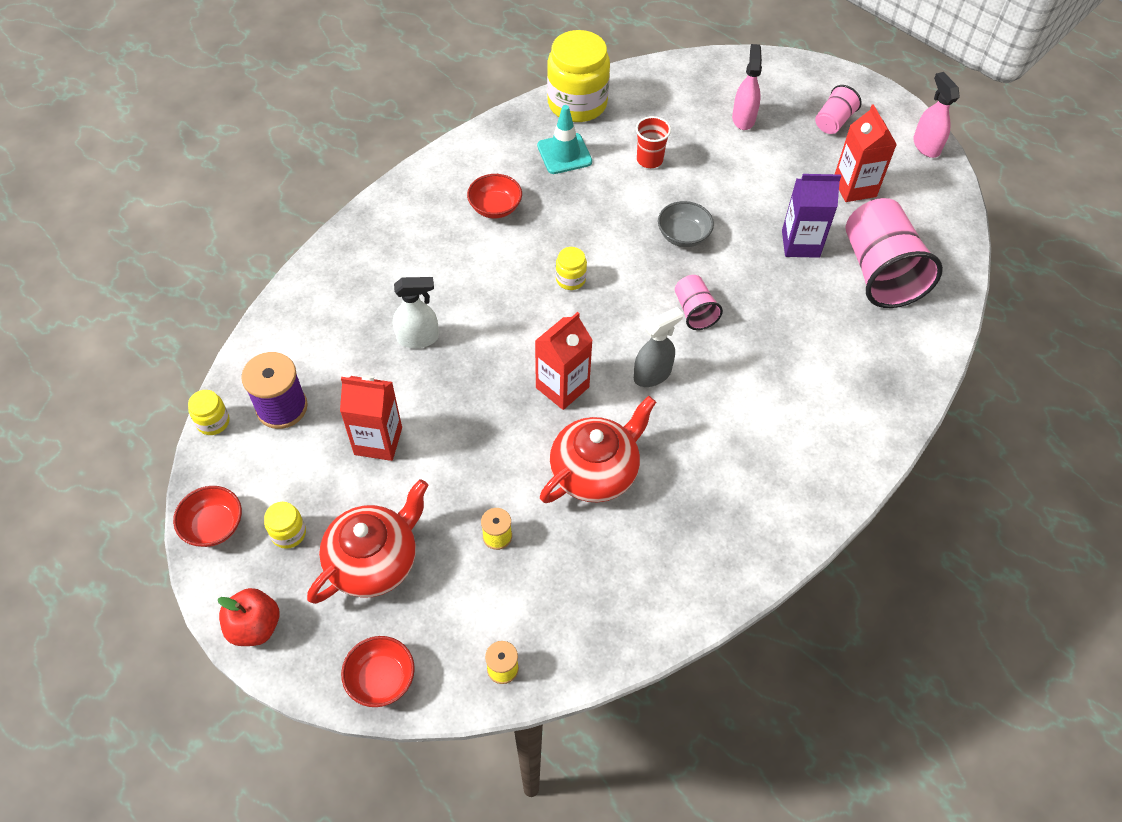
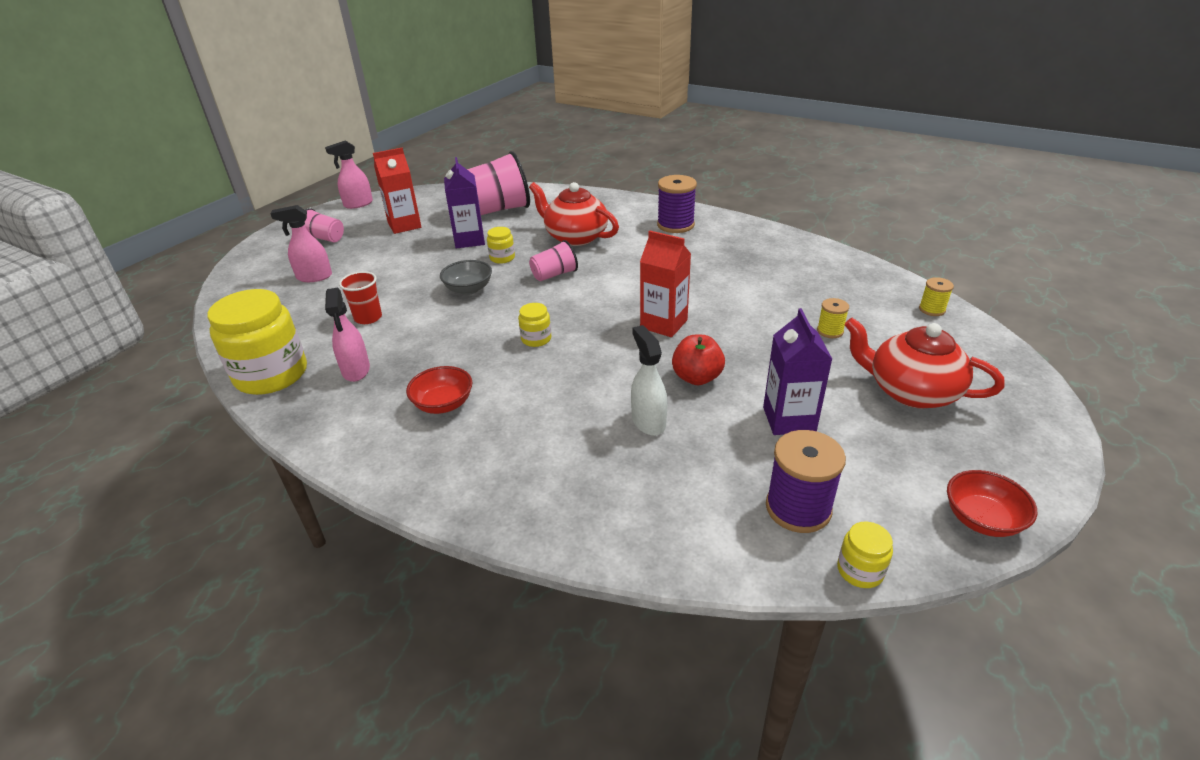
camera: 100 degrees left, 20 degrees down
red apple [218,588,279,646] -> red apple moved to [672,335,725,385]
yellow jar [264,502,306,549] -> yellow jar moved to [487,227,515,264]
red carton [340,375,402,461] -> purple carton [763,308,832,435]
red bowl [341,636,415,707] -> none
turquoise traffic cone [537,105,592,174] -> pink spray bottle [325,288,370,382]
red teapot [540,396,656,503] -> red teapot moved to [529,182,619,246]
grey spray bottle [634,307,683,387] -> none
none -> purple spool [657,175,697,233]

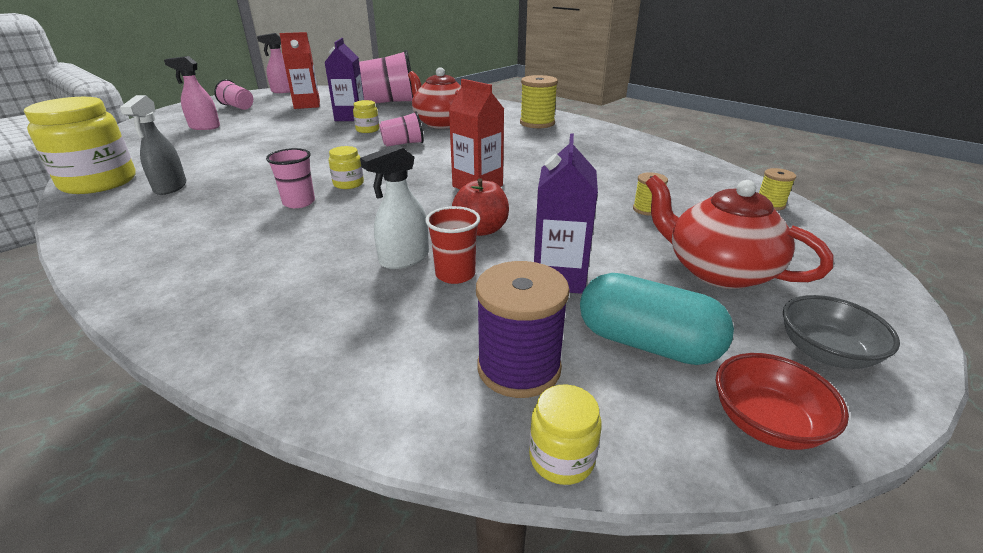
camera: 10 degrees right, 5 degrees down
pink spray bottle [325,288,370,382] -> grey spray bottle [120,95,186,195]
red cup [339,271,382,324] -> red cup moved to [425,206,480,284]
red bowl [406,366,473,414] -> none
grey bowl [440,260,492,295] -> grey bowl moved to [783,295,900,369]
white spray bottle [631,325,667,436] -> white spray bottle turned 120 degrees counterclockwise [360,145,429,269]
purple spool [657,175,697,233] -> yellow spool [520,75,558,128]
none -> pink cup [266,148,315,208]
none -> turquoise capsule [580,273,734,365]

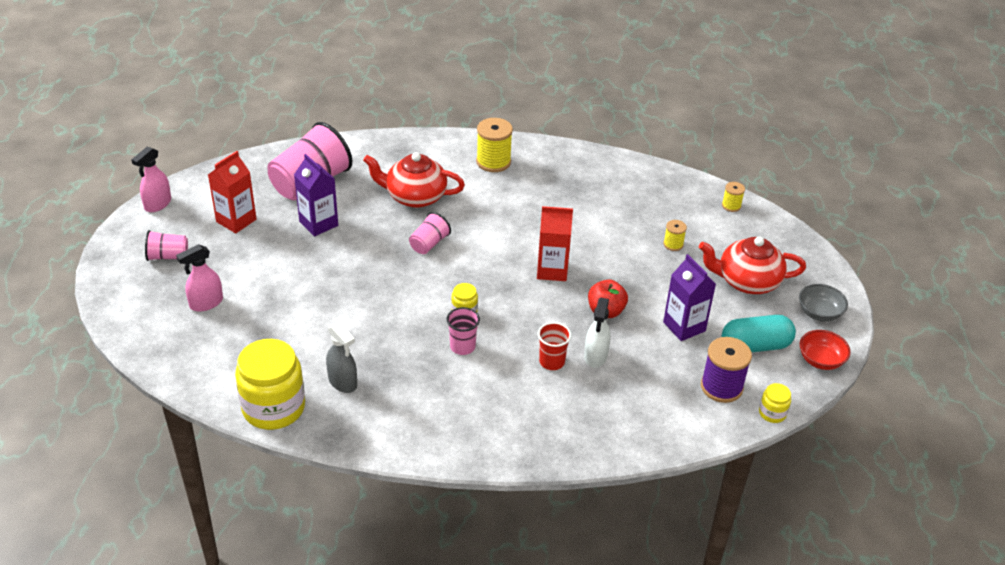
camera: 40 degrees left, 10 degrees up
yellow jar [353,100,379,133] -> none
red cup [425,206,480,284] -> red cup moved to [538,322,571,370]

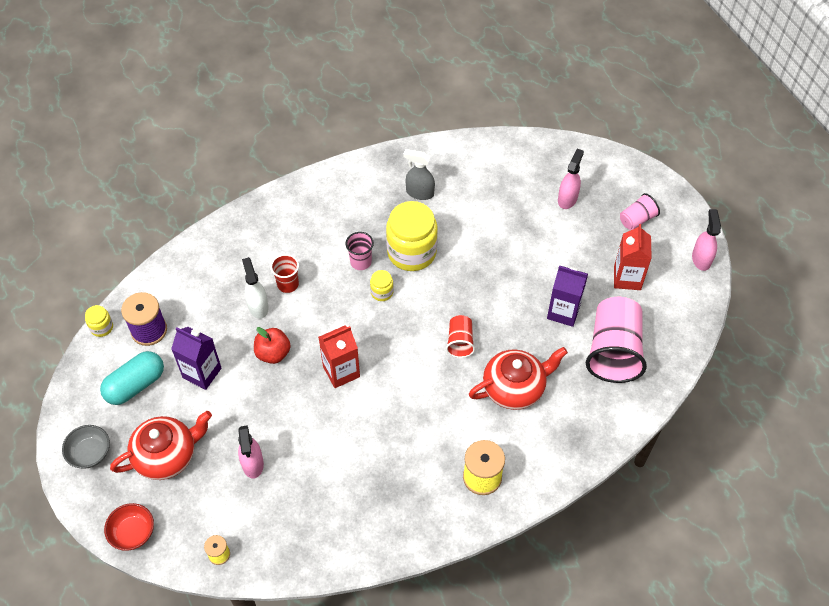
camera: 150 degrees right, 15 degrees up
yellow jar [235,339,305,430] -> yellow jar moved to [386,201,438,271]
pink cup [409,212,451,254] -> red cup [446,315,475,358]
yellow spool [663,220,687,251] -> pink spray bottle [238,425,264,479]
red bowl [800,330,851,370] -> red bowl moved to [104,503,154,551]

